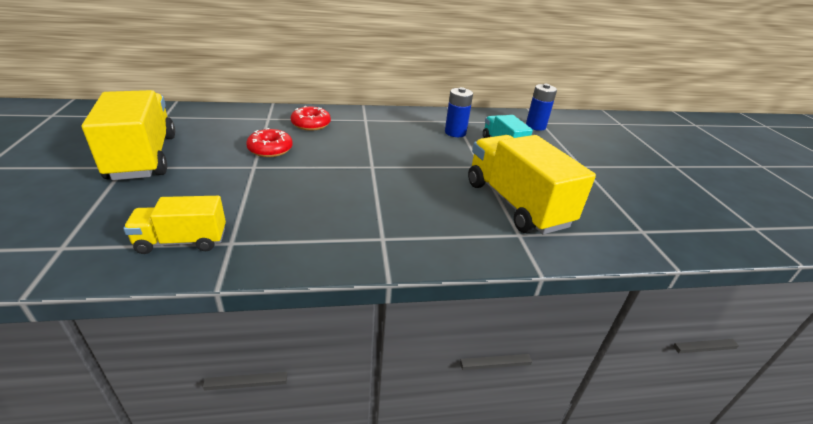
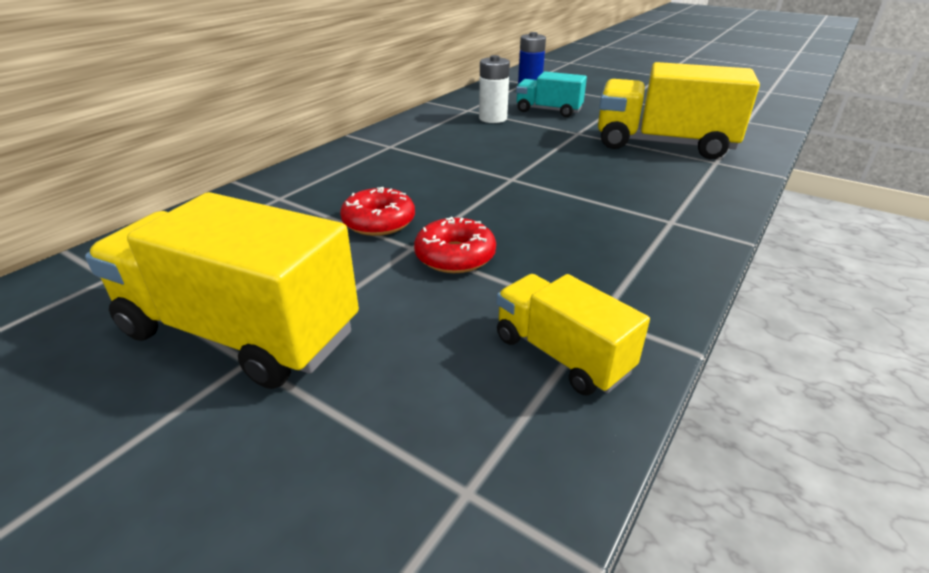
camera: 45 degrees left, 0 degrees up
yellow truck [123,196,226,254] -> yellow truck turned 105 degrees clockwise [497,274,650,396]
red donut [291,106,331,131] -> red donut moved to [414,217,496,273]
blue battery [445,87,473,137] -> white battery [479,55,510,123]

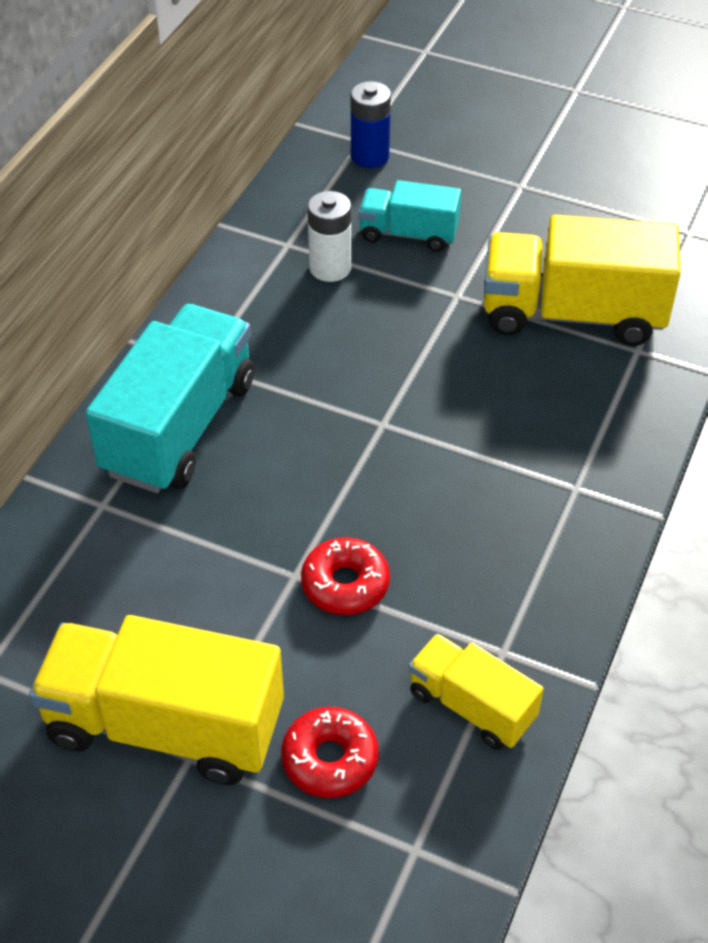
camera: 10 degrees left, 15 degrees up
red donut [340,187,415,236] -> red donut moved to [281,707,379,798]
none -> turquoise truck [86,304,254,493]

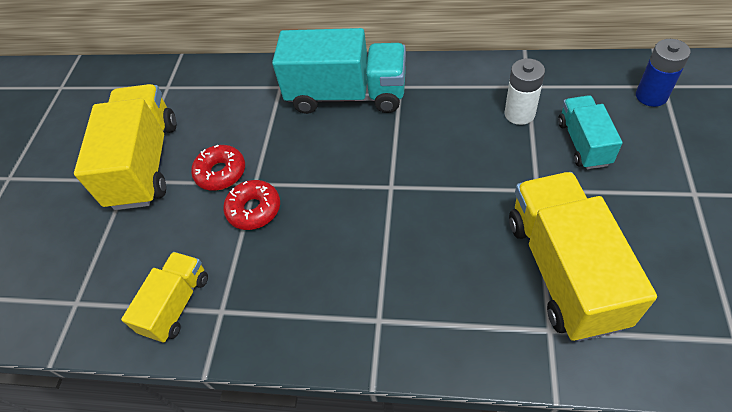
camera: 80 degrees right, 5 degrees up
red donut [281,707,379,798] -> red donut moved to [191,145,245,191]

